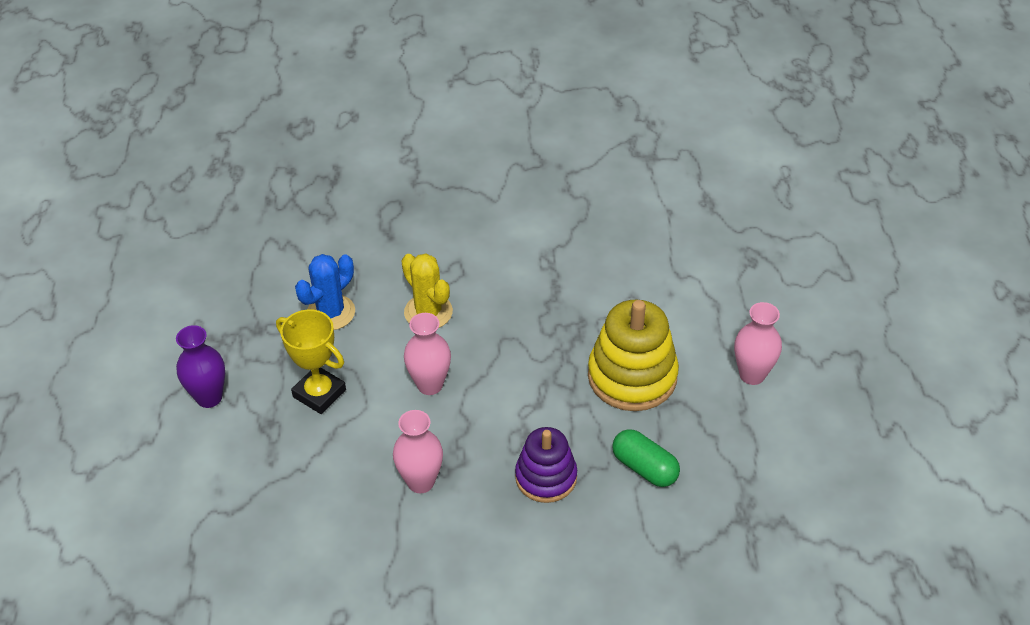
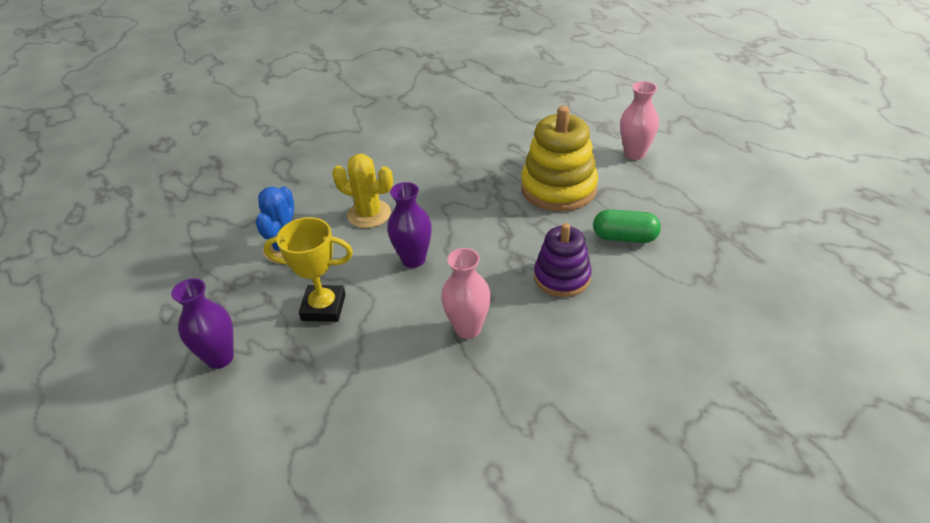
camera: 30 degrees left, 5 degrees down
pink vase [404,313,451,395] -> purple vase [387,182,432,268]

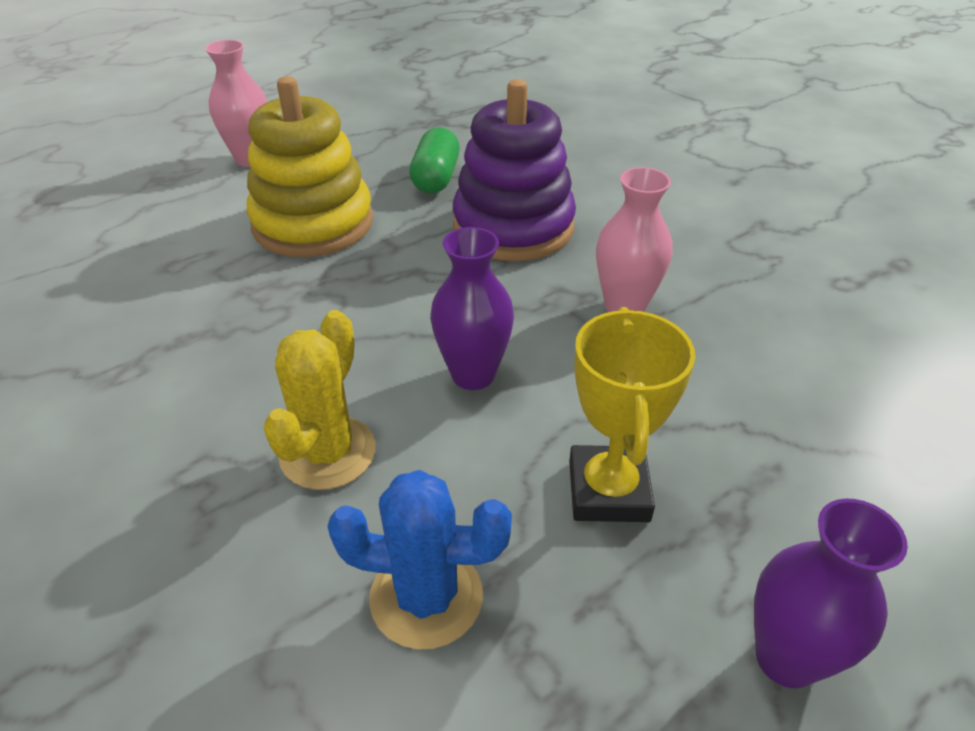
camera: 95 degrees left, 0 degrees up
purple stacking toy [534,223,592,297] -> purple stacking toy [453,79,576,261], size x1.54

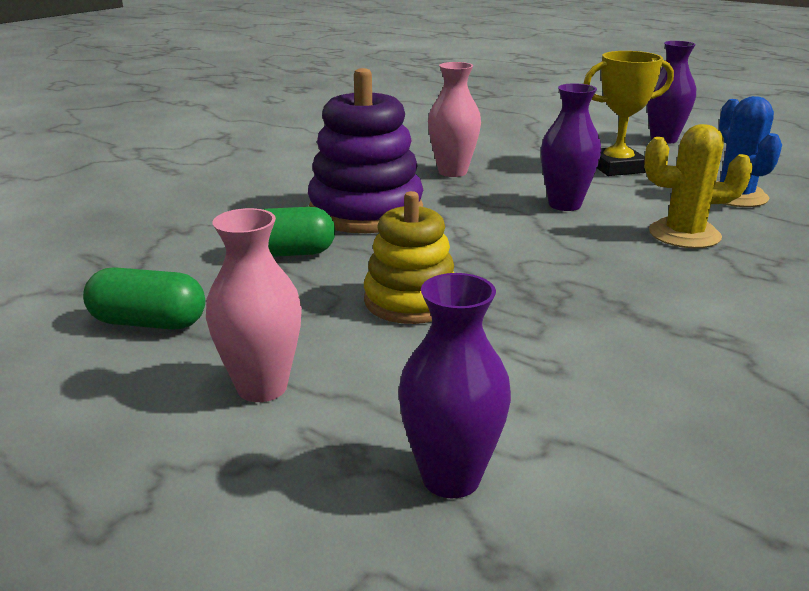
camera: 105 degrees left, 15 degrees down
yellow stacking toy [247,76,373,257] -> yellow stacking toy [364,191,454,324], size x0.65
none -> green capsule [83,268,205,330]
none -> purple vase [398,273,511,498]

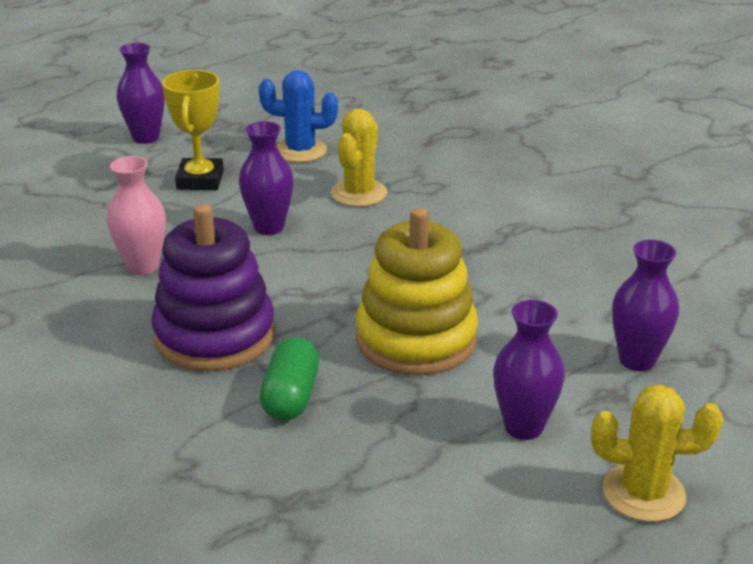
camera: 75 degrees left, 5 degrees up
green capsule [83,268,205,330] -> none
pink vase [206,208,302,402] -> purple vase [493,300,565,440]
yellow stacking toy [364,191,454,324] -> yellow stacking toy [356,208,478,375], size x1.54
none -> yellow cactus [591,384,723,522]

